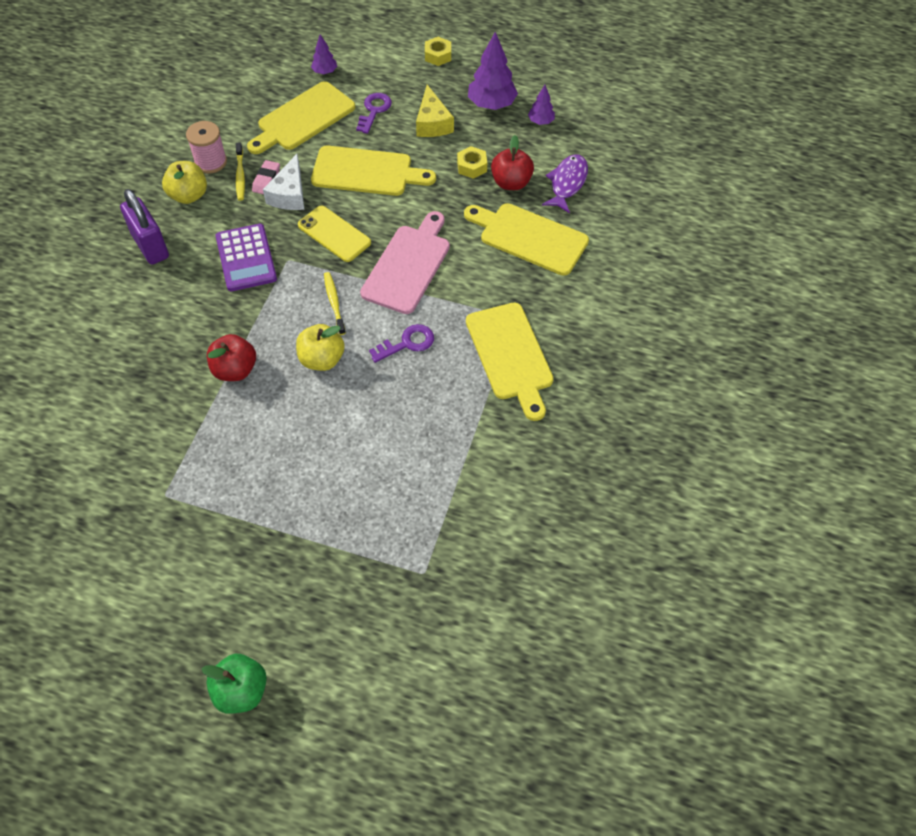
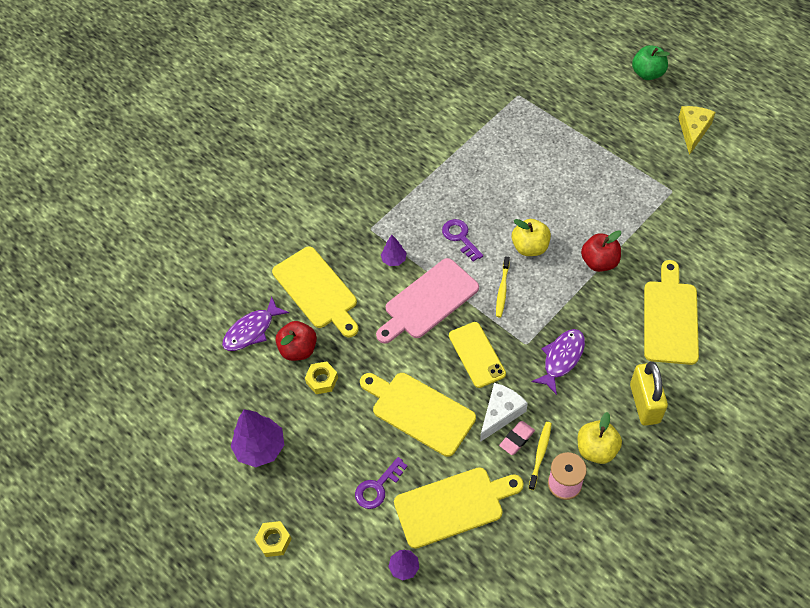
camera: 150 degrees left, 0 degrees up
purple padlock [120,189,169,265] -> yellow padlock [630,361,668,426]
purple calculator [216,224,277,291] -> purple fish [531,329,585,395]
purple key [369,324,434,363] -> purple key turned 60 degrees clockwise [442,219,483,262]
yellow cheese [416,85,454,137] -> yellow cheese moved to [678,106,716,155]
yellow cutting board [466,303,554,421] -> yellow cutting board moved to [644,260,699,365]
purple tree [528,85,555,125] -> purple tree moved to [381,235,406,266]

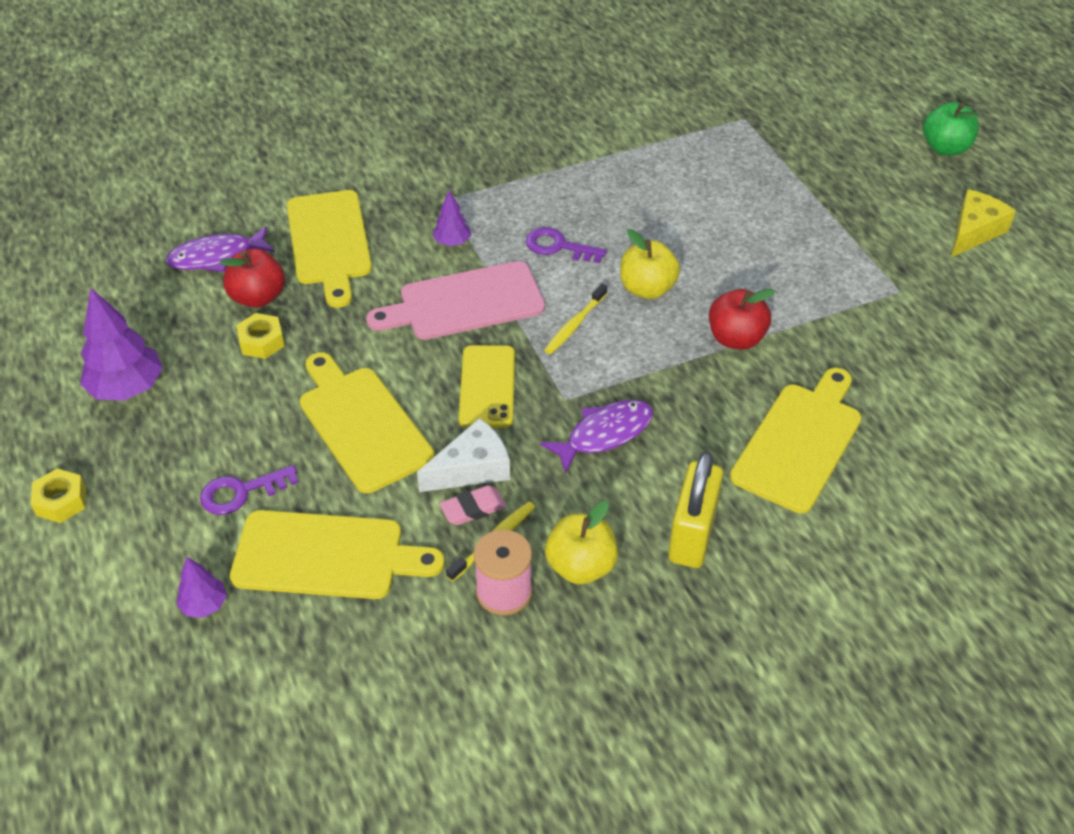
camera: 20 degrees right, 10 degrees down
purple key [442,219,483,262] -> purple key turned 60 degrees counterclockwise [525,227,607,263]

